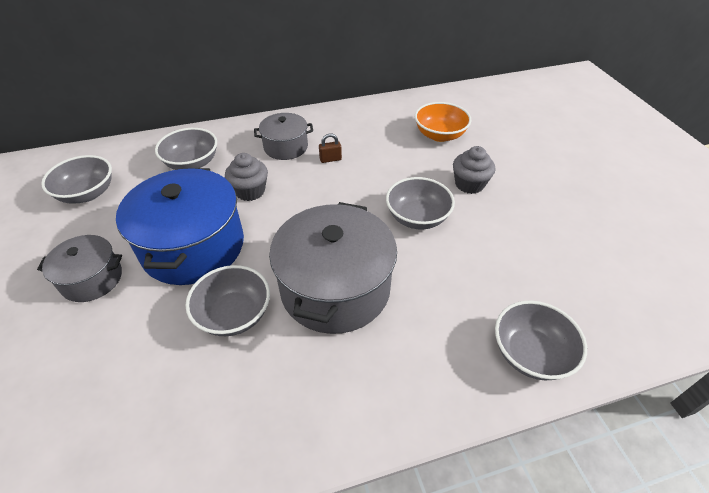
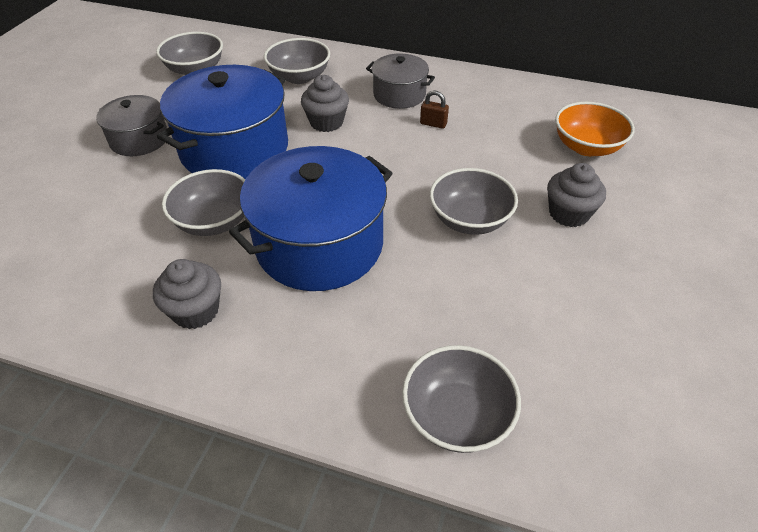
camera: 35 degrees right, 0 degrees up
grey pot [269,202,397,334] -> blue pot [229,146,393,291]
none -> grey cupcake [153,259,221,329]

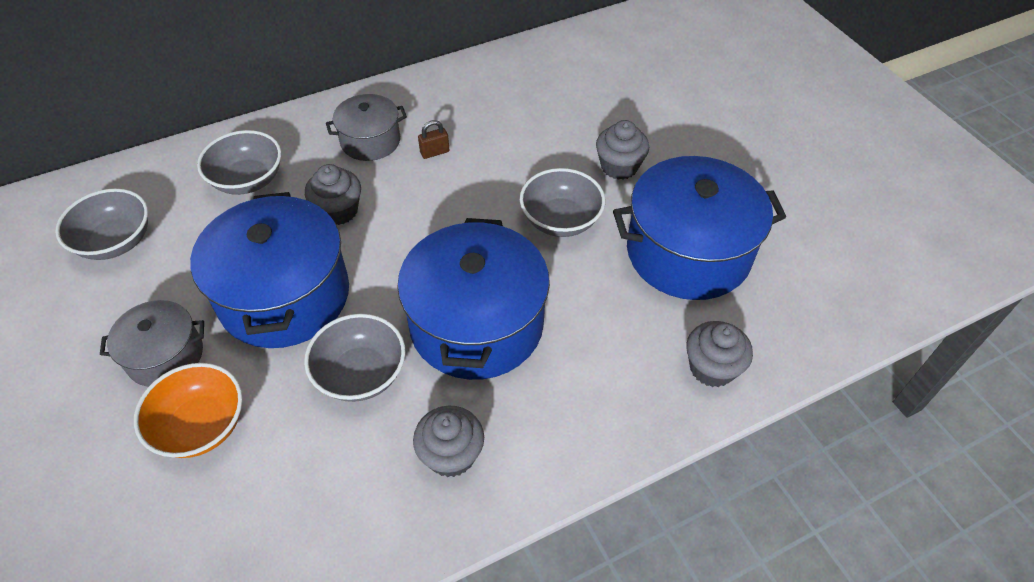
camera: 45 degrees left, 5 degrees up
grey bowl [402,345,521,453] -> grey cupcake [686,321,753,387]
orange bowl [555,102,635,156] -> orange bowl moved to [134,363,243,458]
none -> blue pot [613,156,786,300]

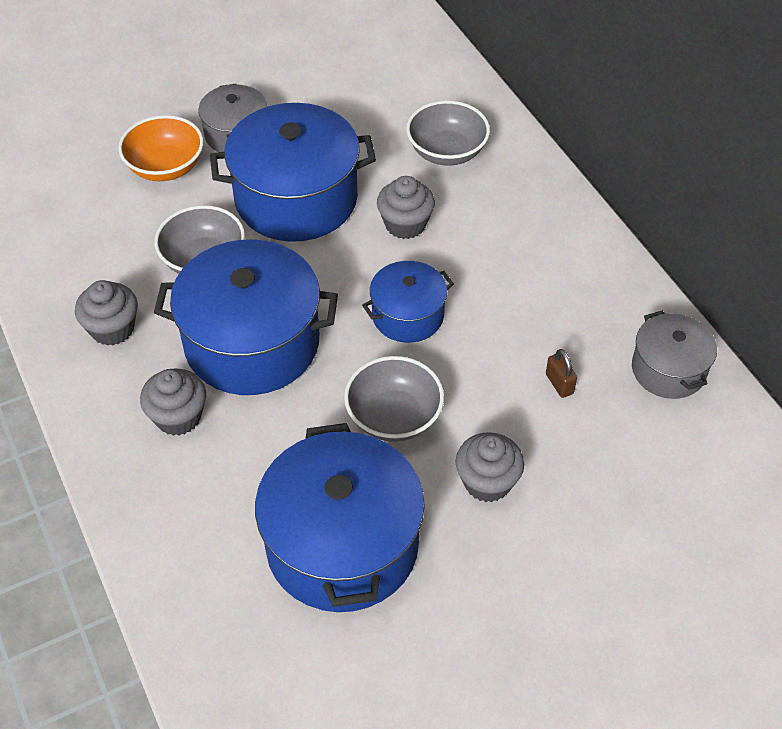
camera: 90 degrees right, 0 degrees up
grey bowl [55,188,148,260] -> none
grey pot [326,94,407,161] -> grey pot moved to [632,311,717,399]
brown padlock [418,120,449,159] -> brown padlock moved to [546,349,577,398]
grey cupcake [686,321,753,387] -> grey cupcake moved to [140,368,206,436]
none -> blue pot [362,261,454,343]

